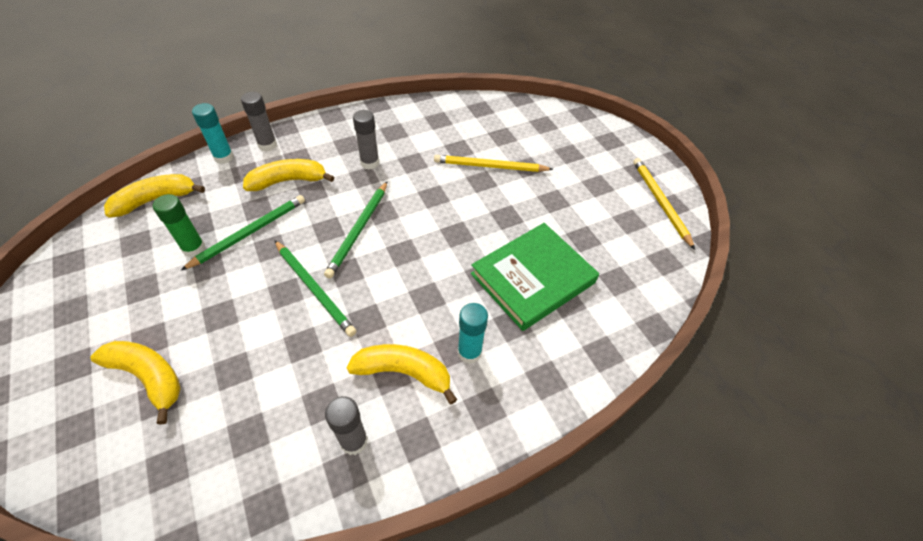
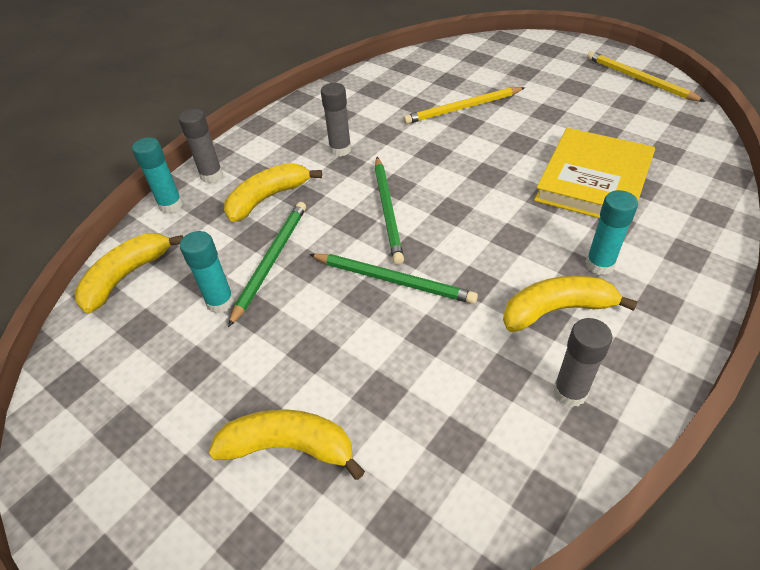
camera: 20 degrees left, 5 degrees down
green glue stick [153,194,206,257] -> turquoise glue stick [180,231,235,313]
green book [471,223,599,331] -> yellow book [534,128,655,218]

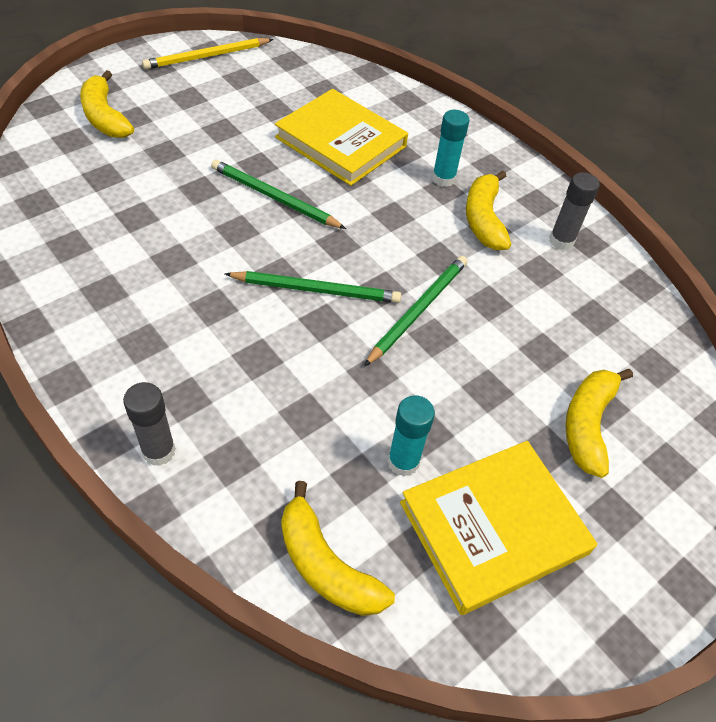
camera: 85 degrees left, 5 degrees up
turquoise glue stick [132,137,183,214] -> none
yellow banana [224,163,322,222] -> yellow banana moved to [80,70,134,138]
green pencil [228,202,306,327] -> green pencil moved to [211,159,346,229]
grey glue stick [321,83,352,157] -> none
yellow pencil [403,87,525,124] -> none
none -> yellow book [400,441,597,615]

